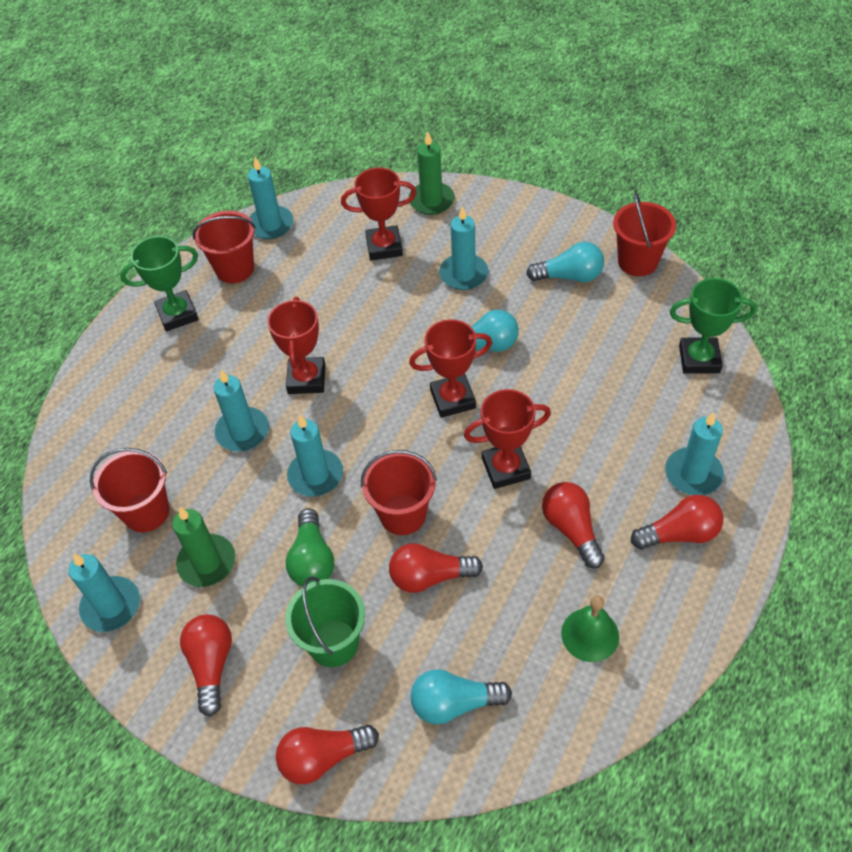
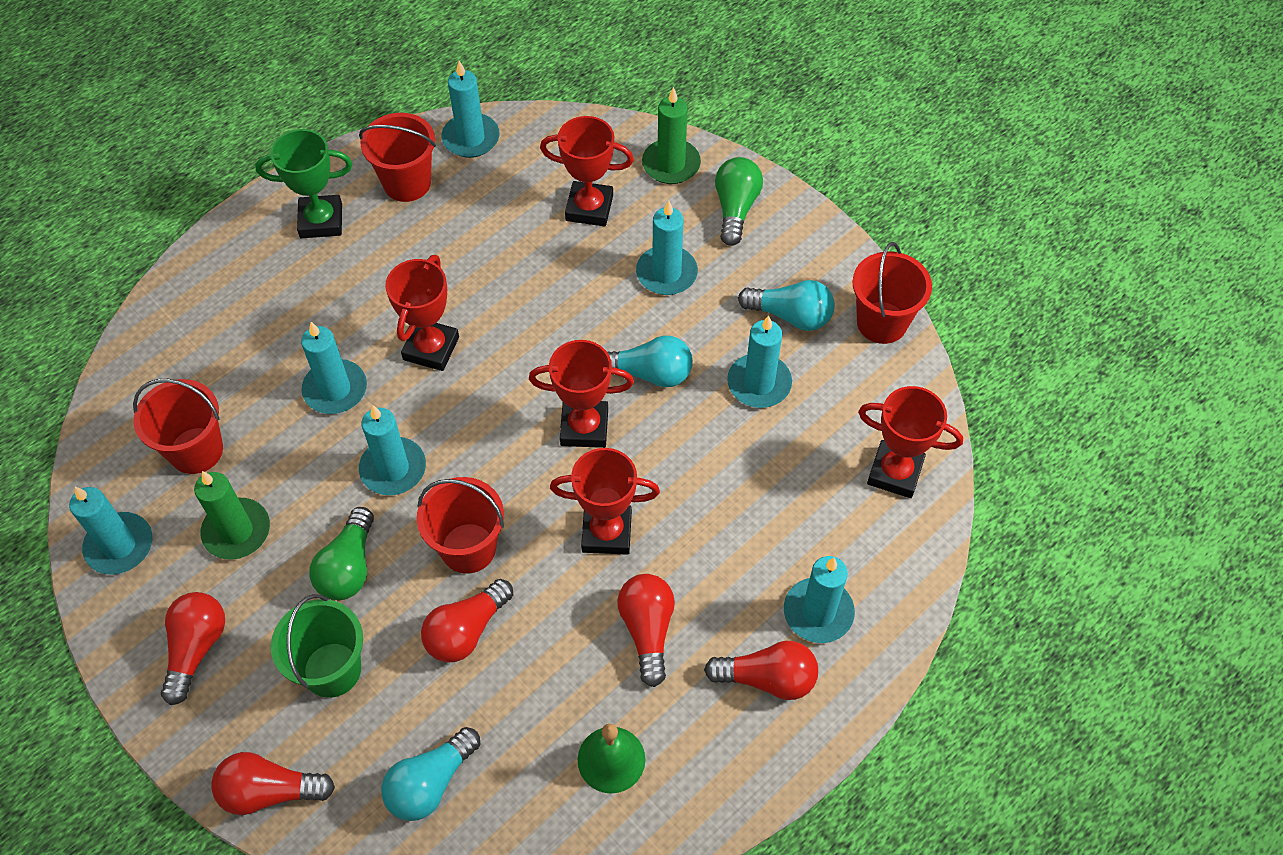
camera: 15 degrees right, 5 degrees up
red light bulb [389,543,483,593] -> red light bulb turned 60 degrees counterclockwise [421,579,513,663]
turquoise light bulb [411,669,512,724] -> turquoise light bulb turned 60 degrees counterclockwise [381,727,480,821]
green trophy [670,278,757,374] -> red trophy [858,386,963,498]
none -> green light bulb [715,157,763,246]
none -> turquoise candle [727,315,792,408]

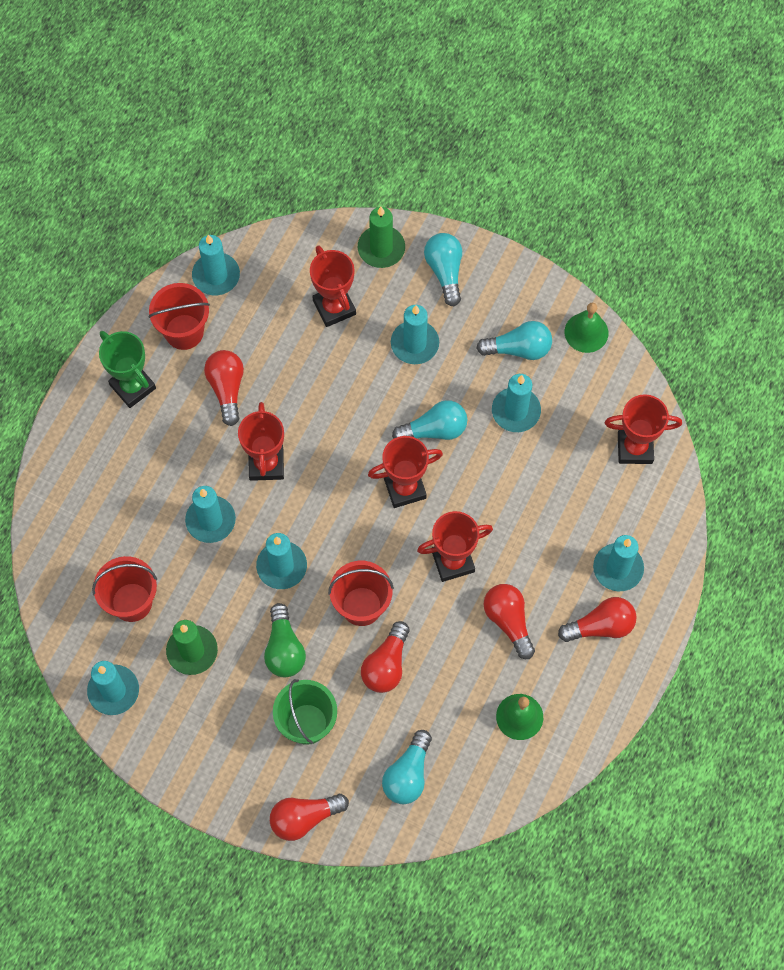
camera: 20 degrees left, 10 degrees up
red light bulb [161,592,225,705] -> red light bulb moved to [204,350,244,426]
green trophy [255,129,353,238] -> green trophy turned 75 degrees clockwise [99,331,156,408]
red trophy [540,116,634,226] -> red trophy turned 75 degrees clockwise [310,245,356,327]
green light bulb [715,157,763,246] -> turquoise light bulb [424,233,462,306]
red bucket [852,242,932,344] -> green bell [565,303,608,353]

